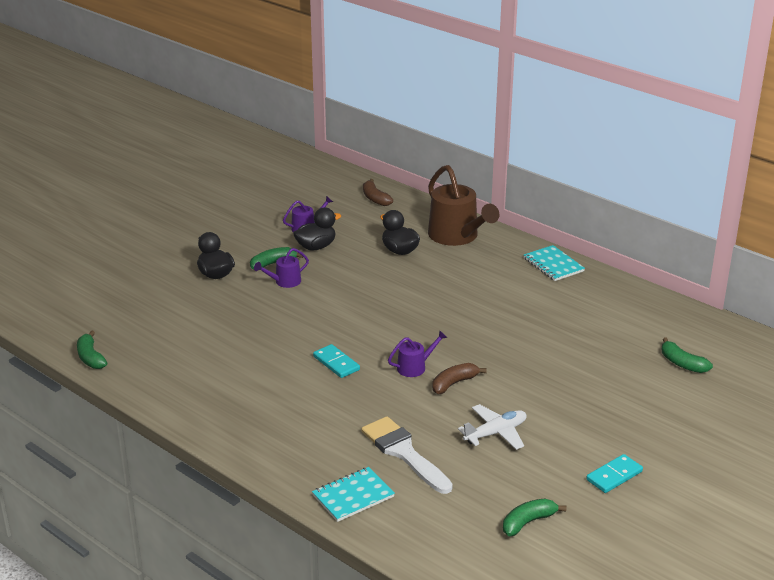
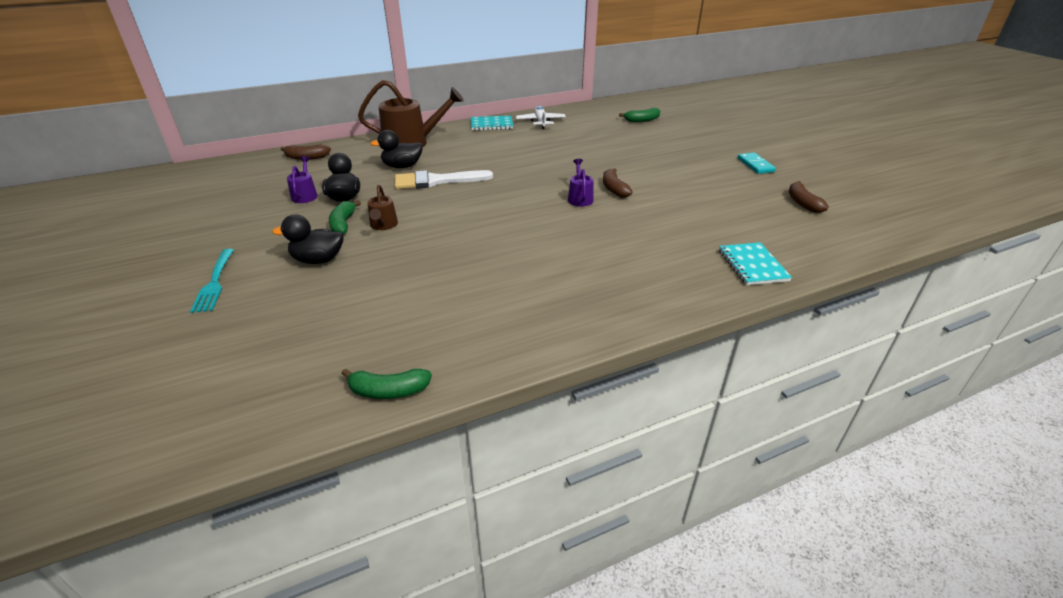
camera: 65 degrees left, 5 degrees up
purple watering can [254,248,309,288] -> brown watering can [367,185,398,230]
turquoise domino [313,344,360,378] -> none
white brush [361,416,453,494] -> white brush moved to [395,170,493,189]
white plane [458,404,527,450] -> white plane moved to [516,105,566,129]
green banana [503,498,566,536] -> brown banana [789,181,829,213]
none -> turquoise fork [190,249,234,313]

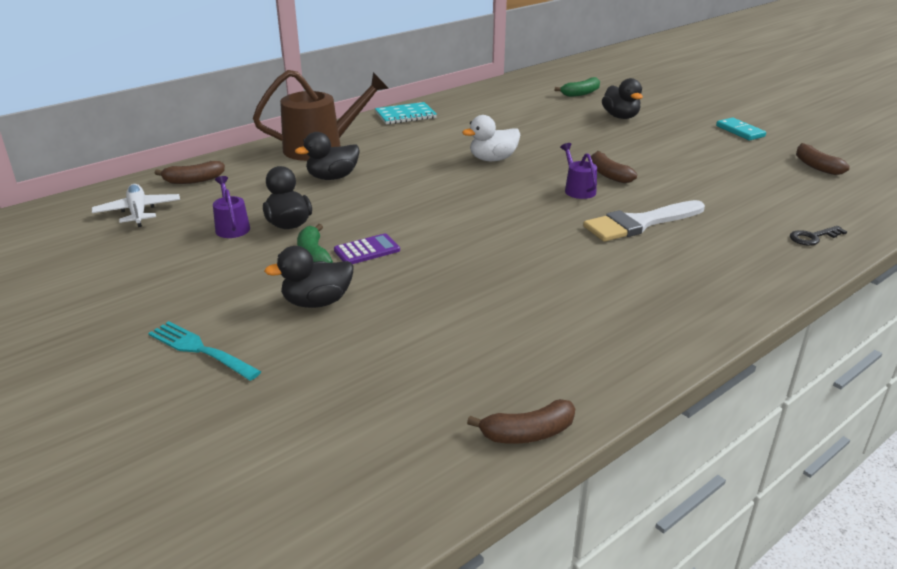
camera: 15 degrees left, 5 degrees down
turquoise fork [190,249,234,313] -> turquoise fork turned 150 degrees clockwise [148,321,262,381]
green banana [342,368,432,399] -> brown banana [467,399,575,444]
brown watering can [367,185,398,230] -> purple calculator [334,233,400,264]
white brush [395,170,493,189] -> white brush moved to [583,200,705,242]
white plane [516,105,566,129] -> white plane moved to [92,184,180,227]
turquoise notebook [719,242,792,285] -> black key [790,226,847,246]
none -> white duck [462,115,520,161]
none -> black duck [602,78,643,119]

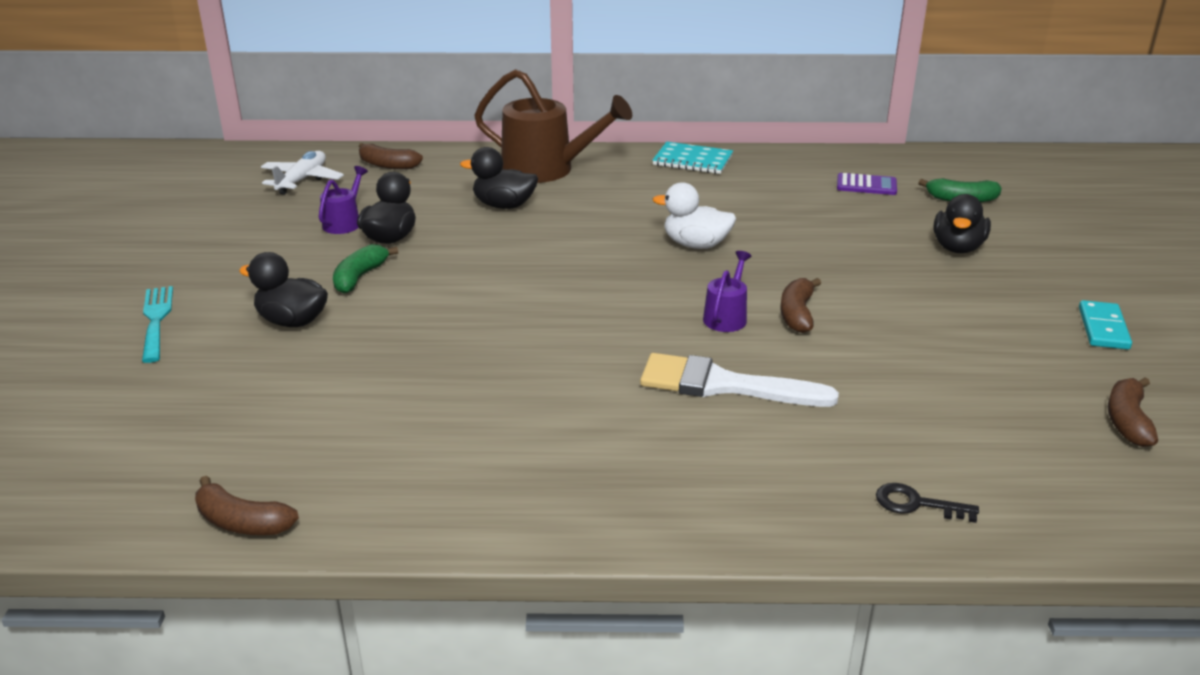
camera: 40 degrees right, 0 degrees up
purple calculator [334,233,400,264] -> purple calculator moved to [837,173,897,195]

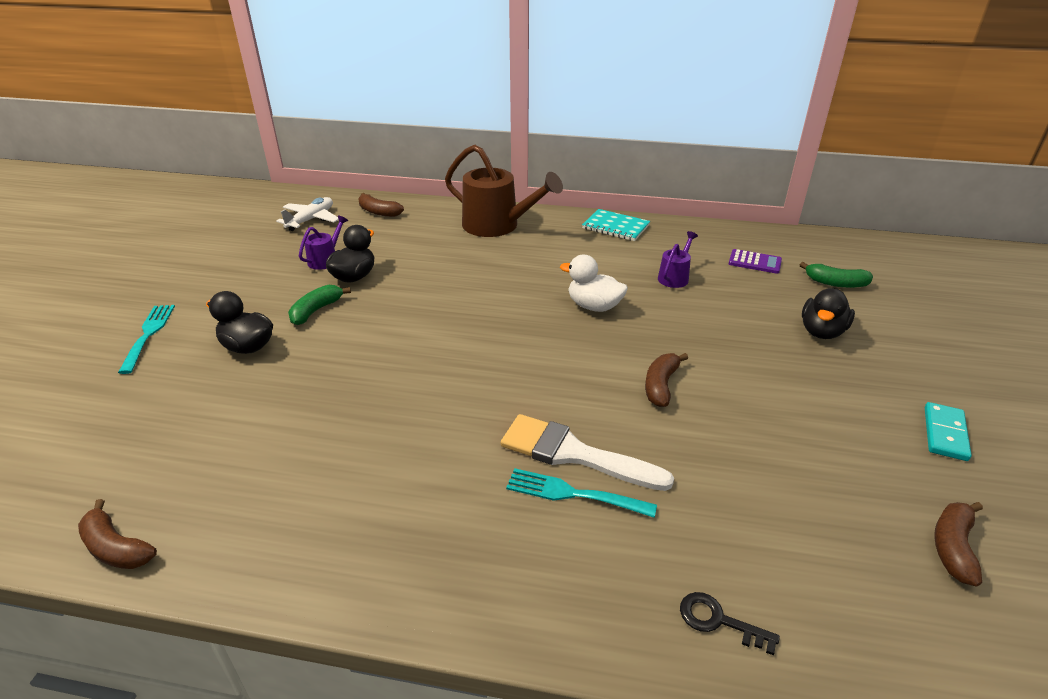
camera: 10 degrees right, 5 degrees up
black duck [460,147,538,209] -> none
purple watering can [703,251,751,332] -> purple watering can moved to [658,231,698,288]
none -> turquoise fork [506,468,657,518]

